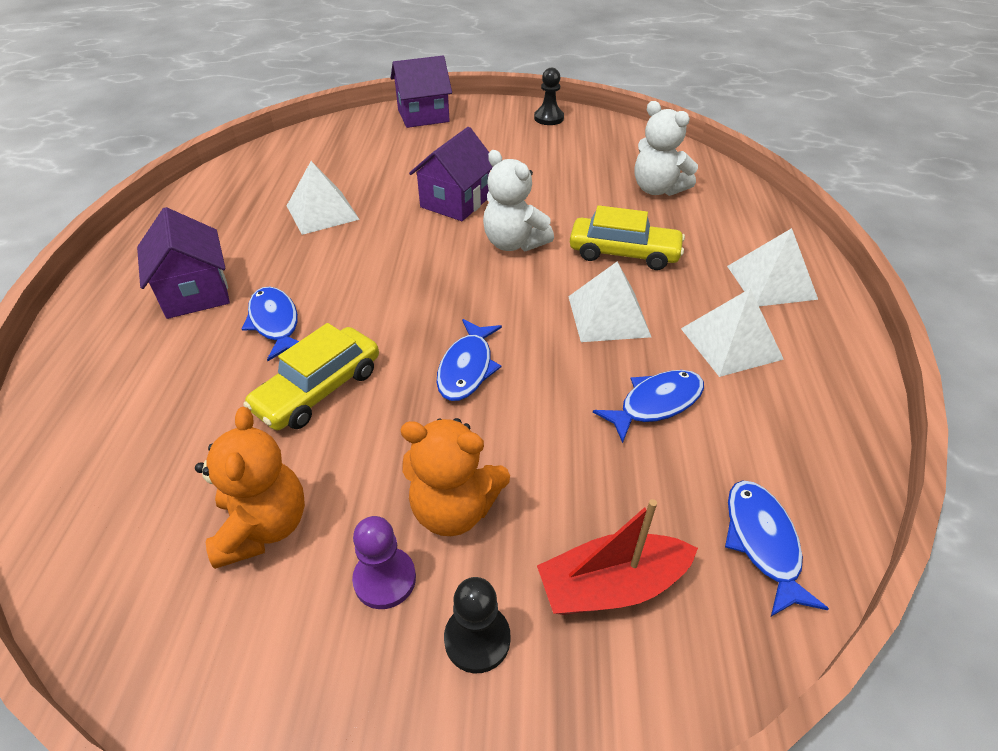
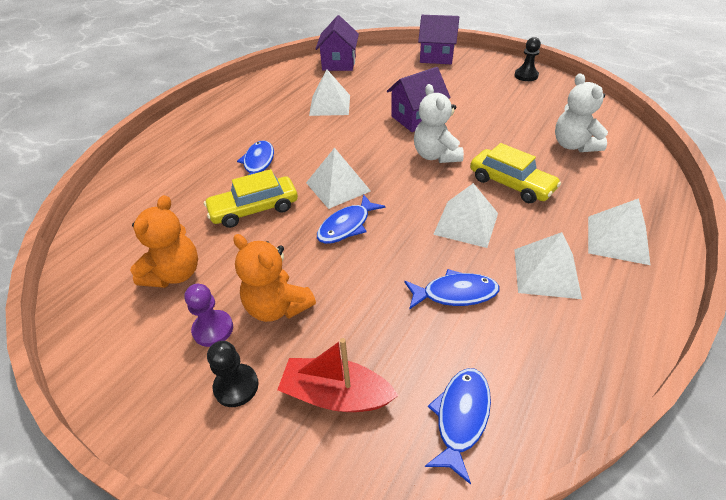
camera: 30 degrees right, 0 degrees up
purple house [137,207,230,319] -> purple house moved to [315,15,359,71]
none -> white pyramid [306,148,371,209]

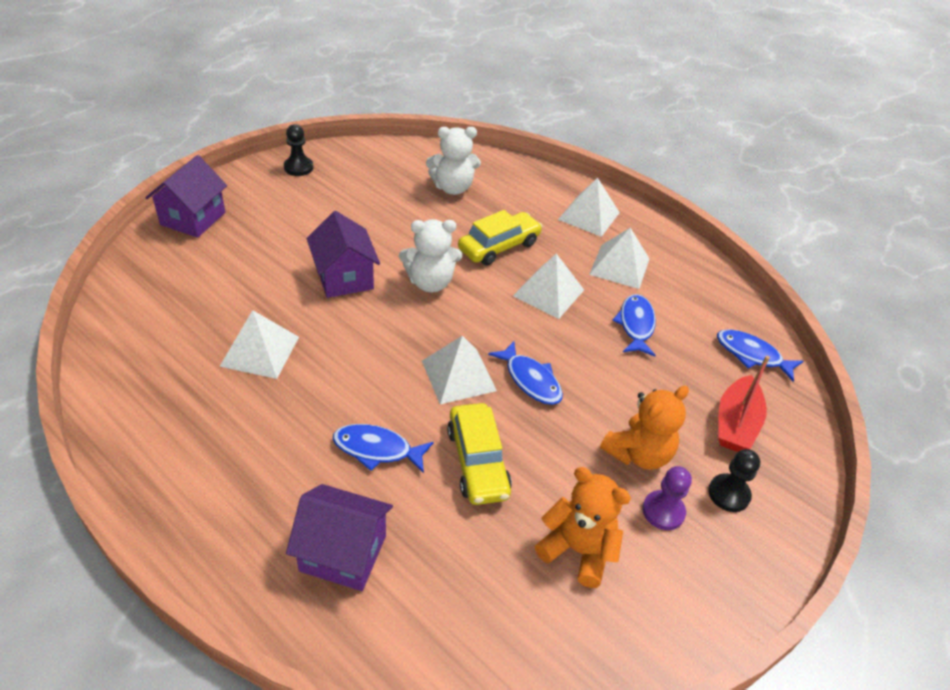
camera: 85 degrees left, 0 degrees up
purple house [315,15,359,71] -> purple house moved to [286,484,393,591]

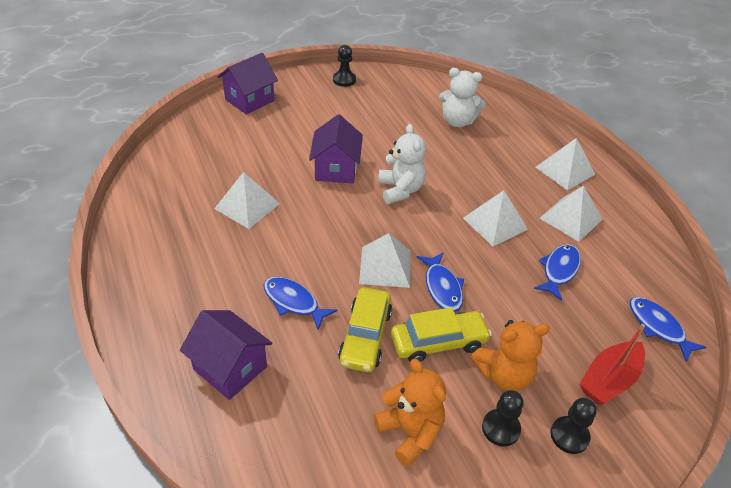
camera: 25 degrees right, 0 degrees up
white teddy bear [399,219,462,293] -> white teddy bear turned 120 degrees counterclockwise [378,124,426,204]
yellow car [458,210,542,265] -> yellow car moved to [391,307,492,362]
purple pawn [642,466,692,530] -> black pawn [482,390,523,447]

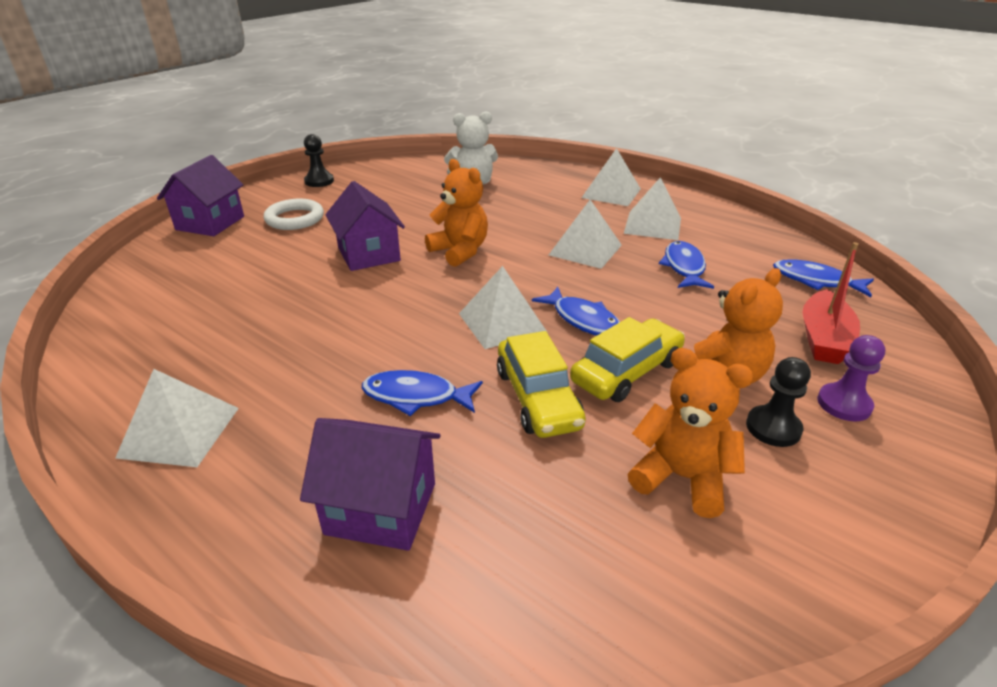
camera: 25 degrees left, 10 degrees down
white pyramid [214,172,280,229] -> white pyramid moved to [115,369,239,467]
white teddy bear [378,124,426,204] -> orange teddy bear [425,159,488,267]
black pawn [550,398,597,454] -> purple pawn [817,335,885,421]
none -> white ring [264,198,324,230]

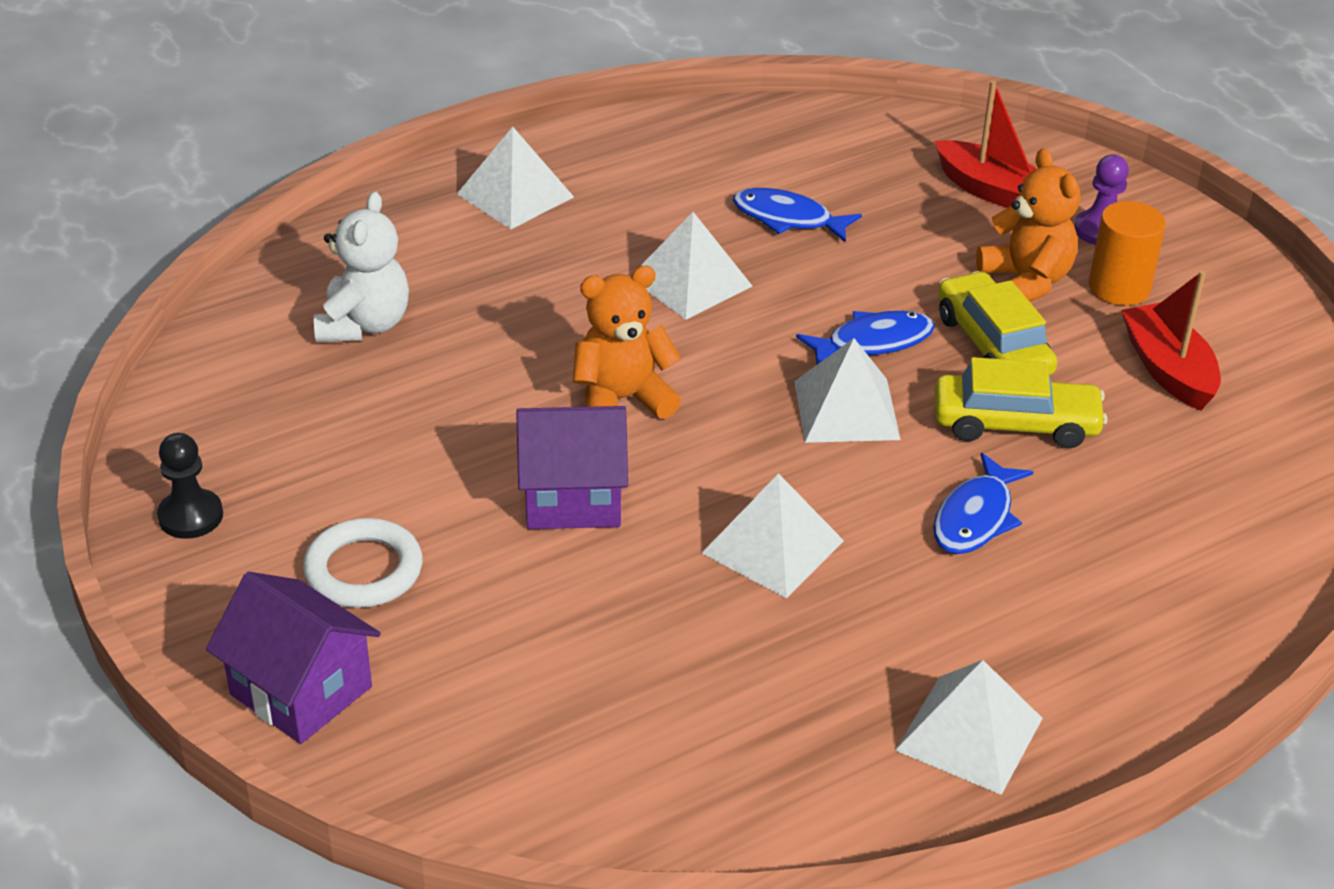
camera: 70 degrees left, 5 degrees up
purple house [300,418,441,551] -> none
white pyramid [624,177,681,240] -> white pyramid moved to [702,473,844,599]
orange teddy bear [628,348,754,518] -> red boat [1121,271,1221,410]
black pawn [746,357,811,447] -> orange cylinder [1089,201,1166,305]
blue fish [773,260,874,297] -> none

